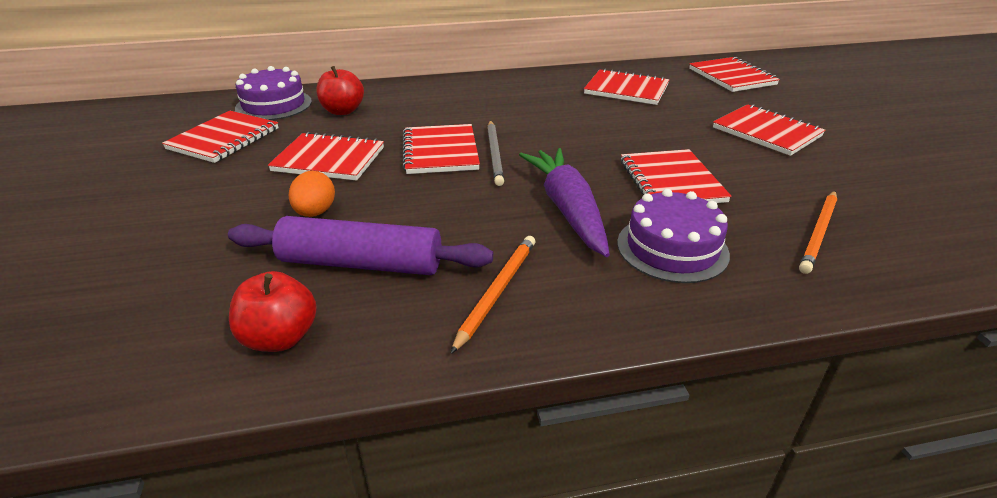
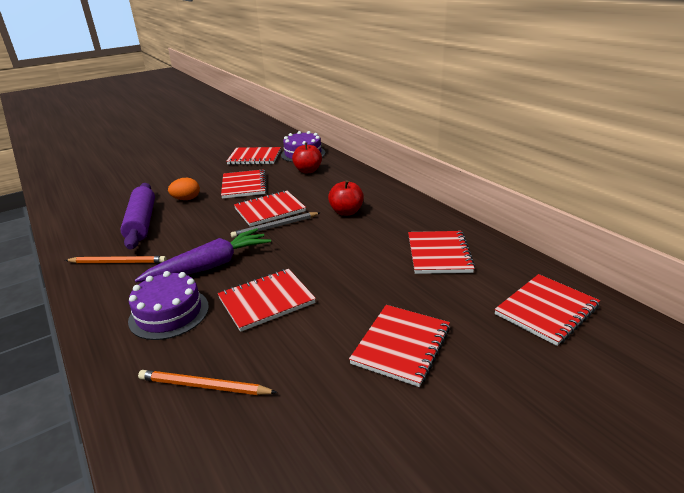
camera: 70 degrees right, 5 degrees down
red apple [229,271,317,352] -> red apple moved to [328,180,364,216]

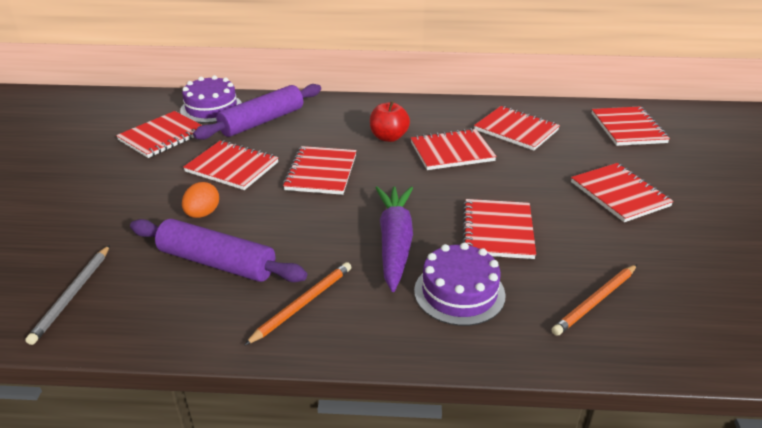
camera: 55 degrees left, 5 degrees up
grey pencil [231,212,321,238] -> grey pencil moved to [25,245,110,345]
red apple [292,142,322,173] -> purple rolling pin [193,84,321,140]
none -> red notebook [411,128,497,170]

